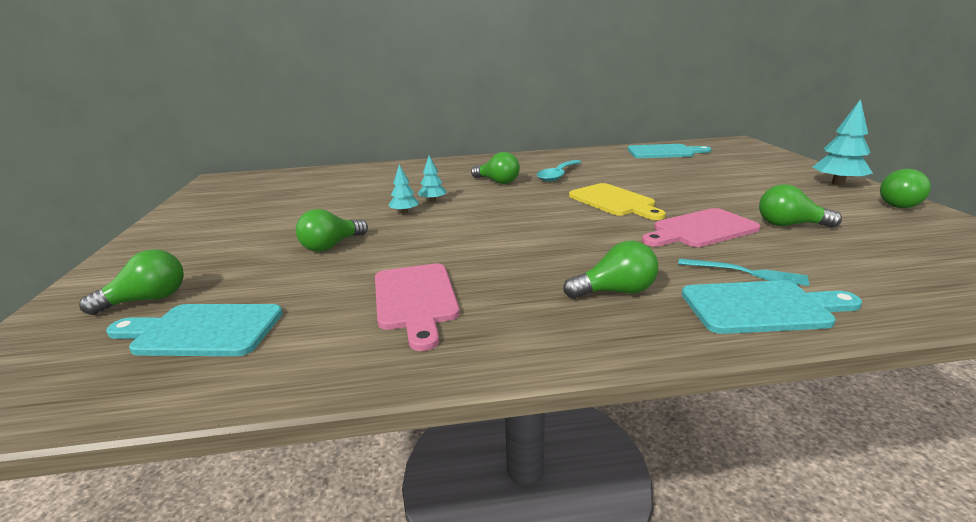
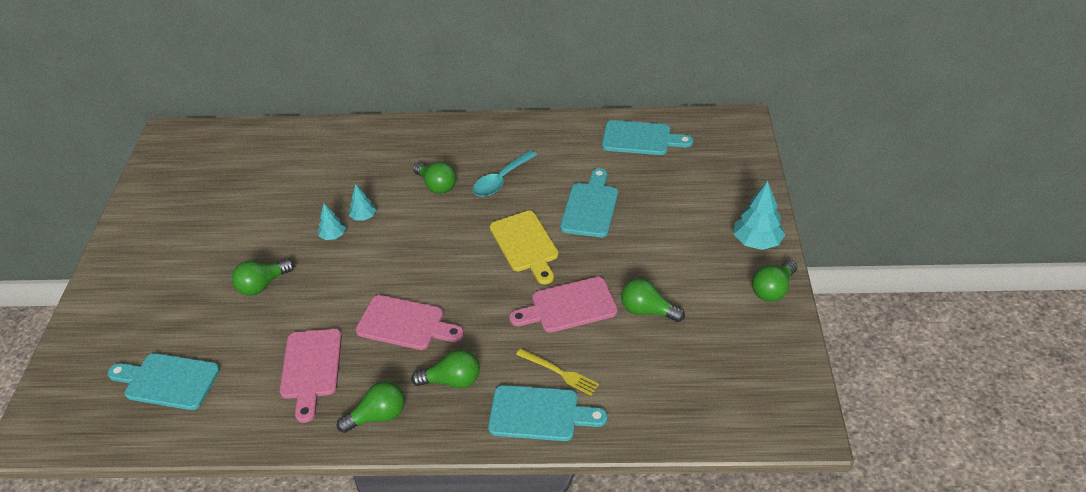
camera: 10 degrees right, 20 degrees up
green light bulb [79,249,184,315] -> green light bulb moved to [336,381,405,433]
turquoise fork [678,258,810,286] -> yellow fork [516,348,599,396]
none -> pink cutting board [356,295,464,350]
none -> turquoise cutting board [560,168,618,237]

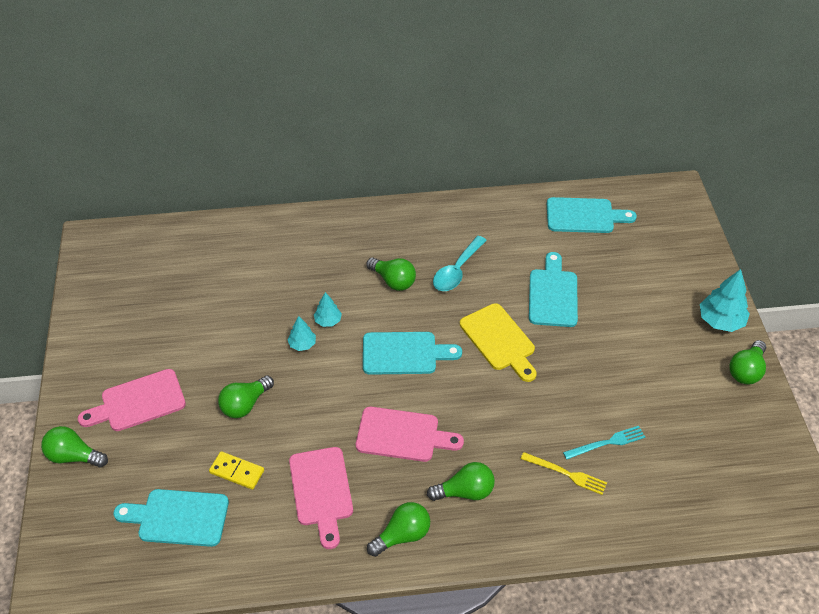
camera: 10 degrees left, 5 degrees up
turquoise cutting board [488,385,607,441] -> turquoise cutting board moved to [363,332,462,375]
pink cutting board [509,277,618,333] -> pink cutting board moved to [78,369,186,431]
green light bulb [621,278,685,322] -> green light bulb moved to [41,426,108,468]
none -> yellow domino [209,451,264,490]
none -> turquoise fork [563,426,645,459]

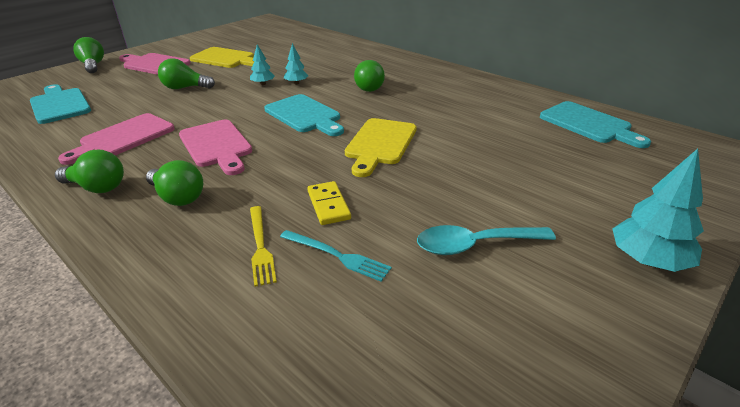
camera: 50 degrees right, 15 degrees down
yellow domino [209,451,264,490] -> yellow domino moved to [307,181,351,225]
turquoise spoon [433,236,487,291] -> turquoise spoon moved to [417,225,556,255]
turquoise cutting board [529,252,578,327] -> none
green light bulb [730,340,766,384] -> none
none -> yellow cutting board [190,47,255,68]

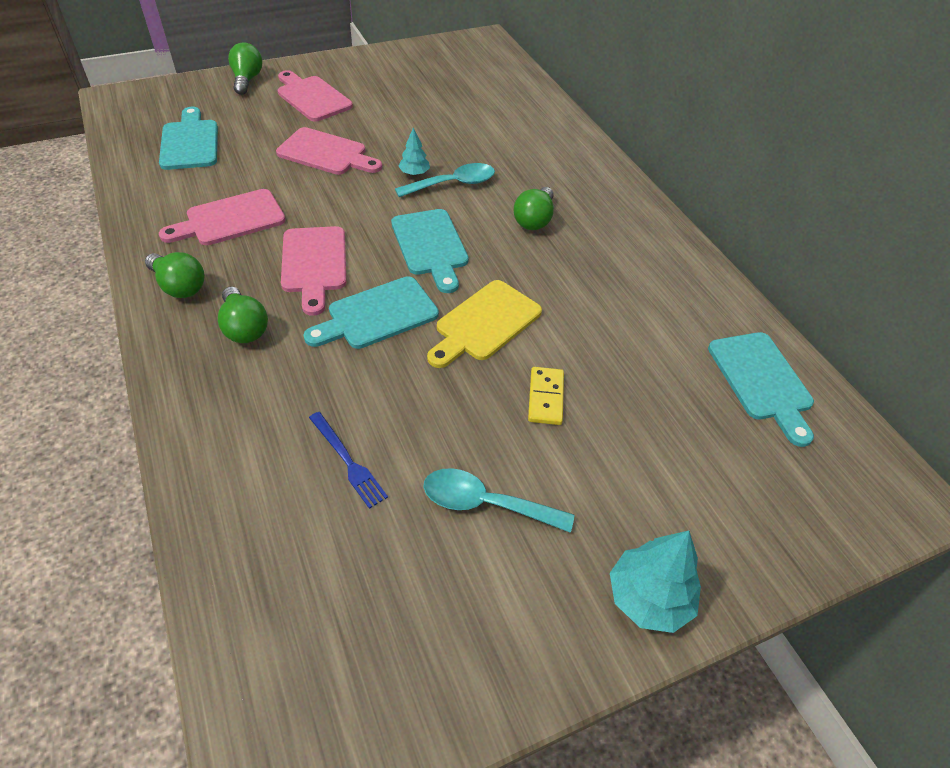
camera: 20 degrees right, 15 degrees up
green light bulb [158,58,215,89] -> pink cutting board [276,127,382,175]
yellow cutting board [190,47,255,68] -> none
yellow fork [250,206,277,287] -> none
turquoise fork [280,230,392,282] -> blue fork [309,412,388,509]
turquoise tree [284,43,308,84] -> turquoise spoon [395,163,495,197]
yellow domino [307,181,351,225] -> yellow domino moved to [528,367,564,425]
none -> turquoise cutting board [303,276,439,349]

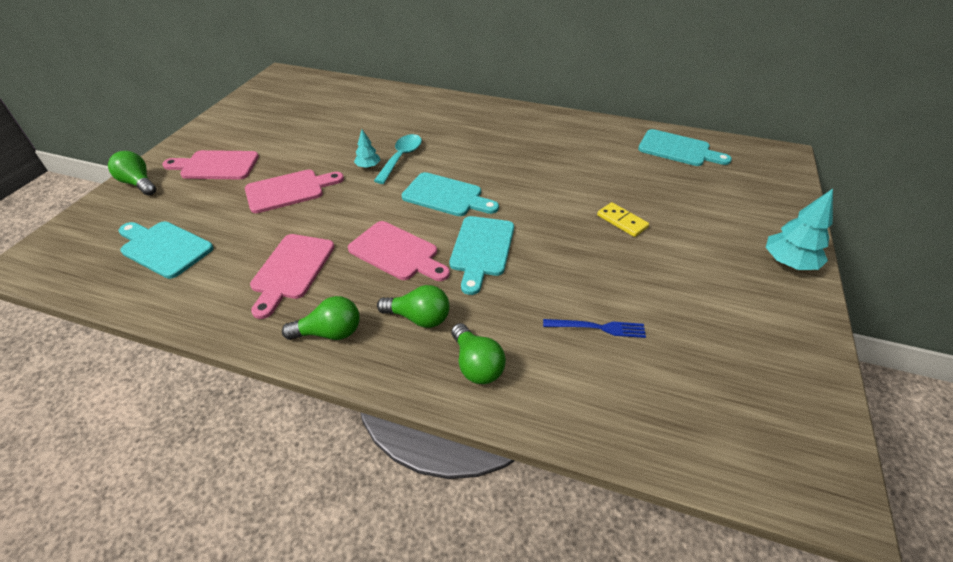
camera: 45 degrees left, 5 degrees down
turquoise spoon [423,468,574,533] -> none
yellow cutting board [427,280,542,368] -> none
green light bulb [514,187,554,230] -> green light bulb moved to [451,323,506,384]

